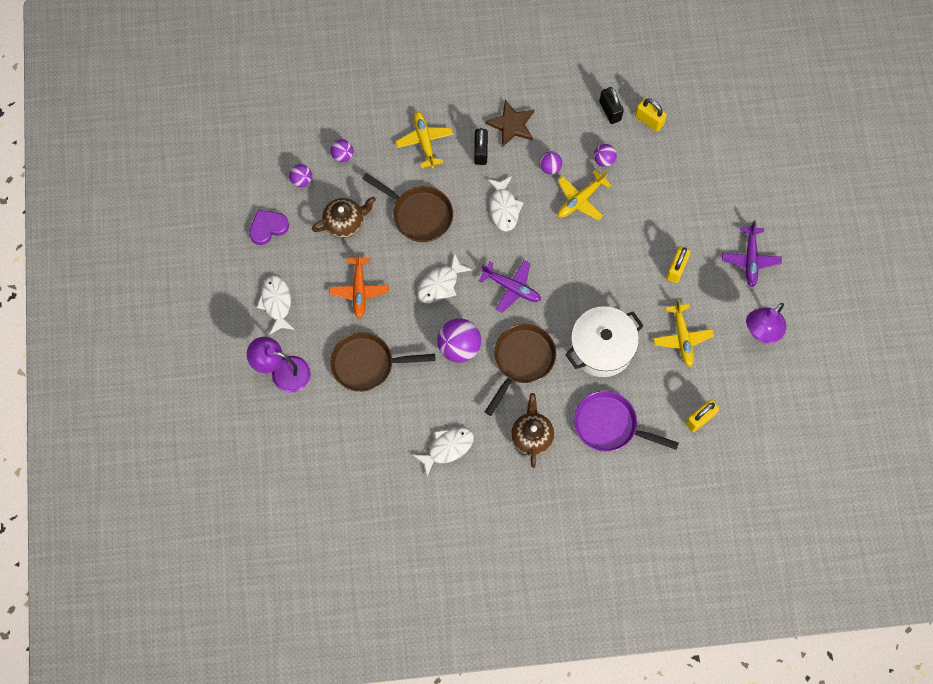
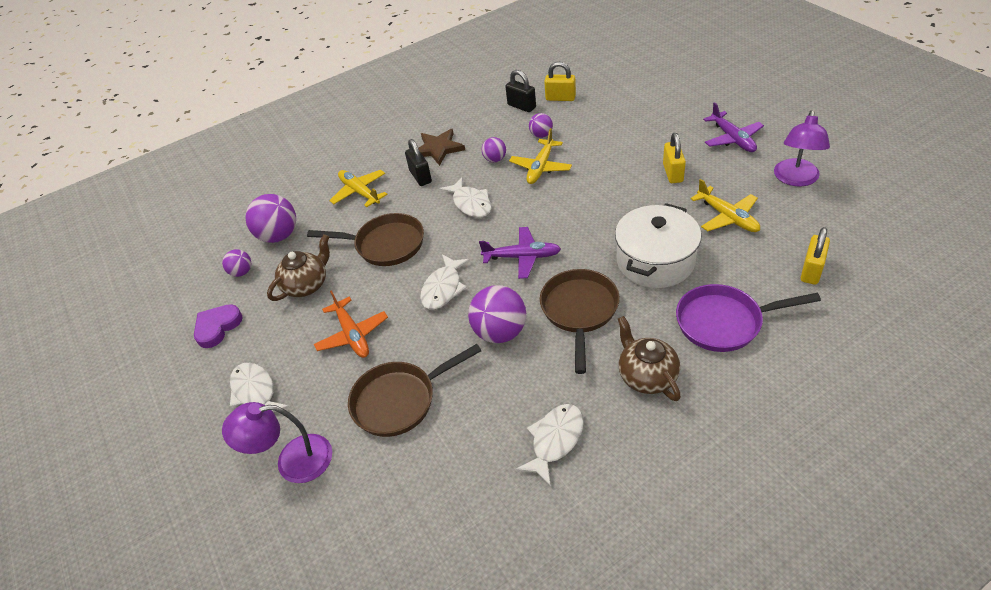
camera: 20 degrees left, 25 degrees down
purple ball [330,139,353,162] -> purple ball [245,194,296,243], size x1.83

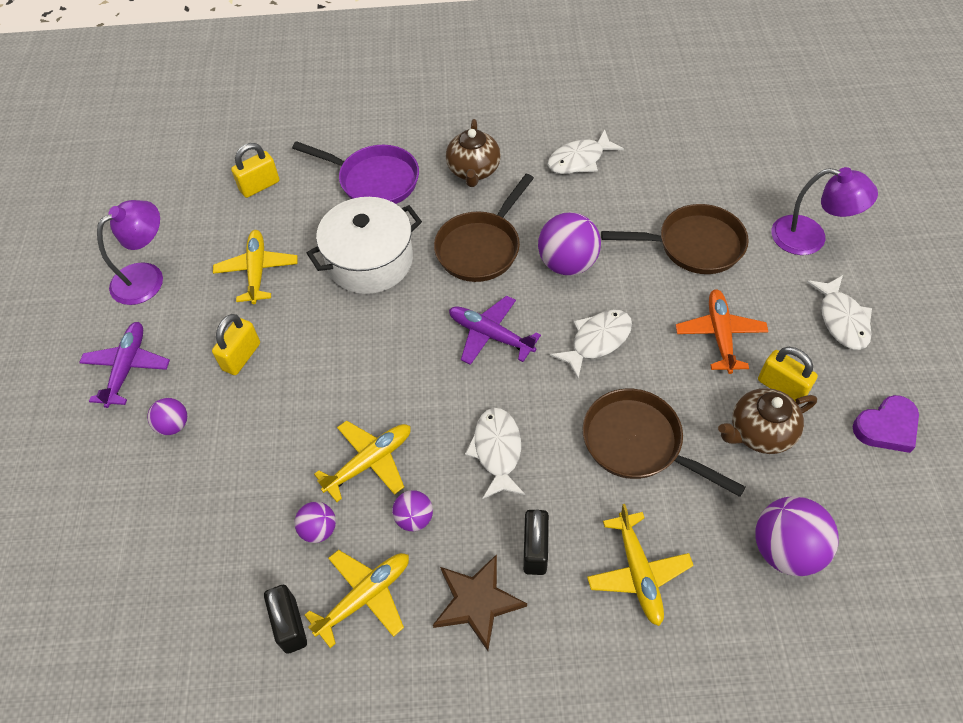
camera: 155 degrees left, 10 degrees up
purple ball [222,249,251,277] -> purple ball moved to [147,398,187,435]
yellow padlock [544,62,576,101] -> yellow padlock moved to [758,347,818,402]
none -> yellow plane [305,550,409,648]

